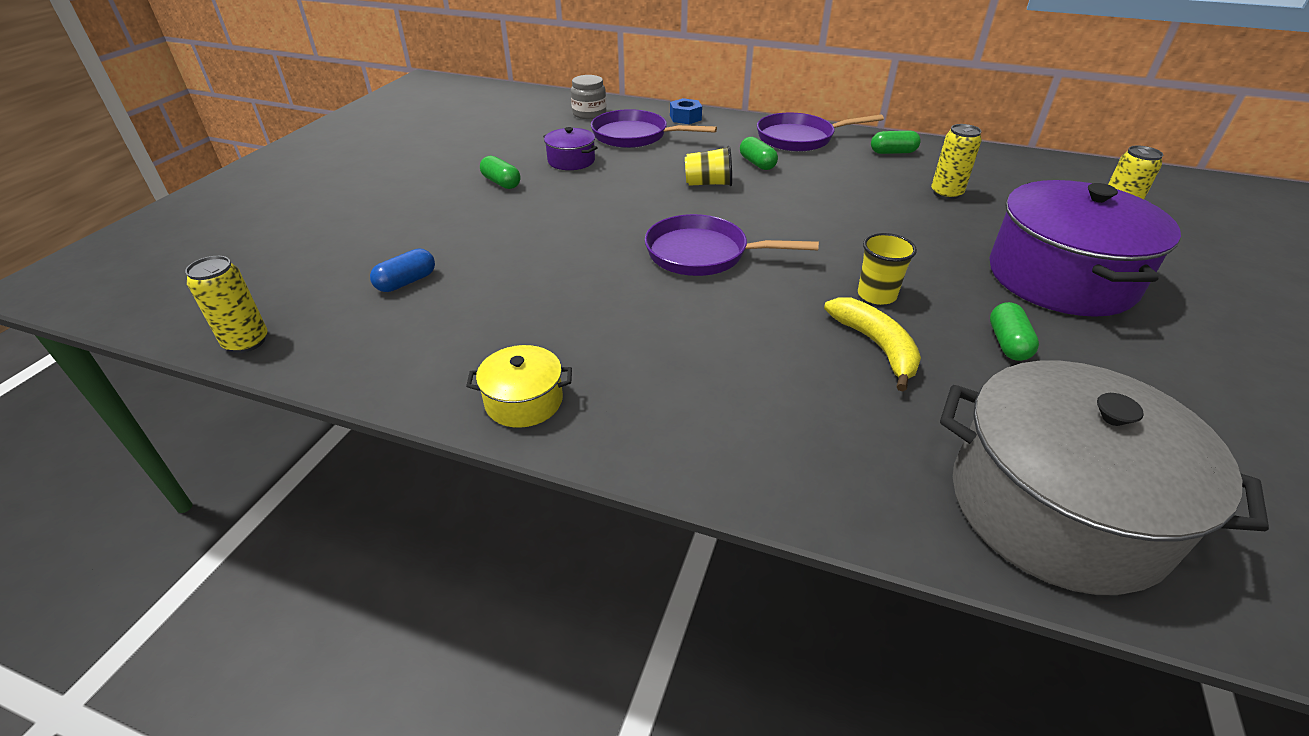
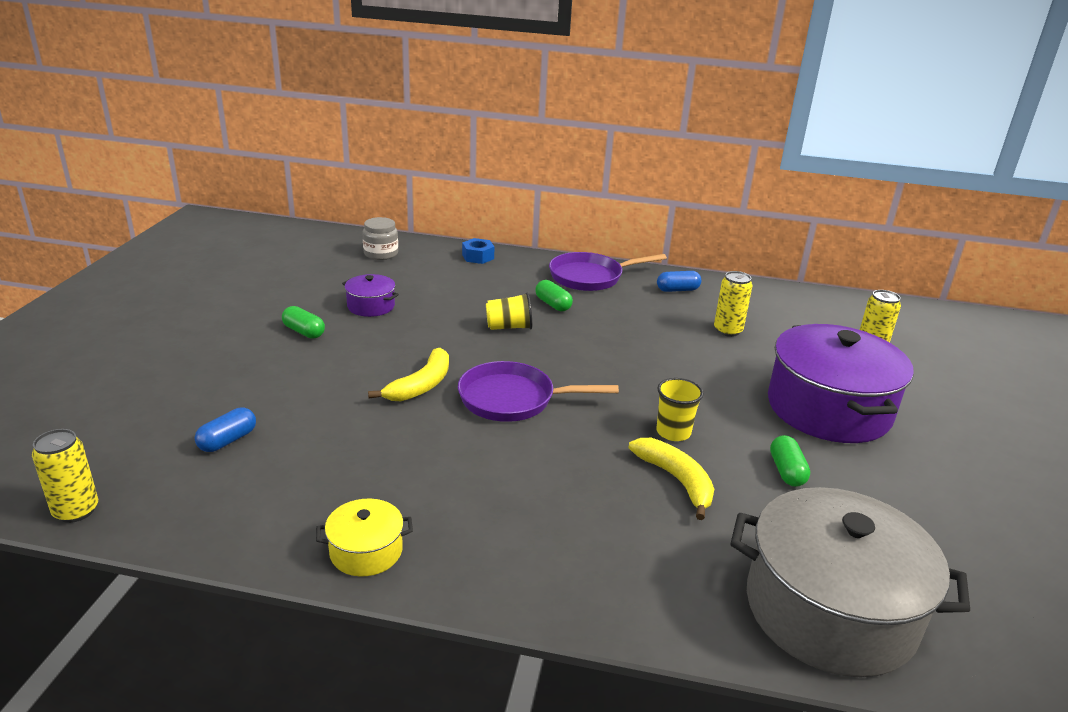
camera: 10 degrees left, 10 degrees down
purple pan [591,109,717,148] -> none
green capsule [871,131,921,154] -> blue capsule [657,271,701,292]
none -> yellow banana [368,348,449,401]

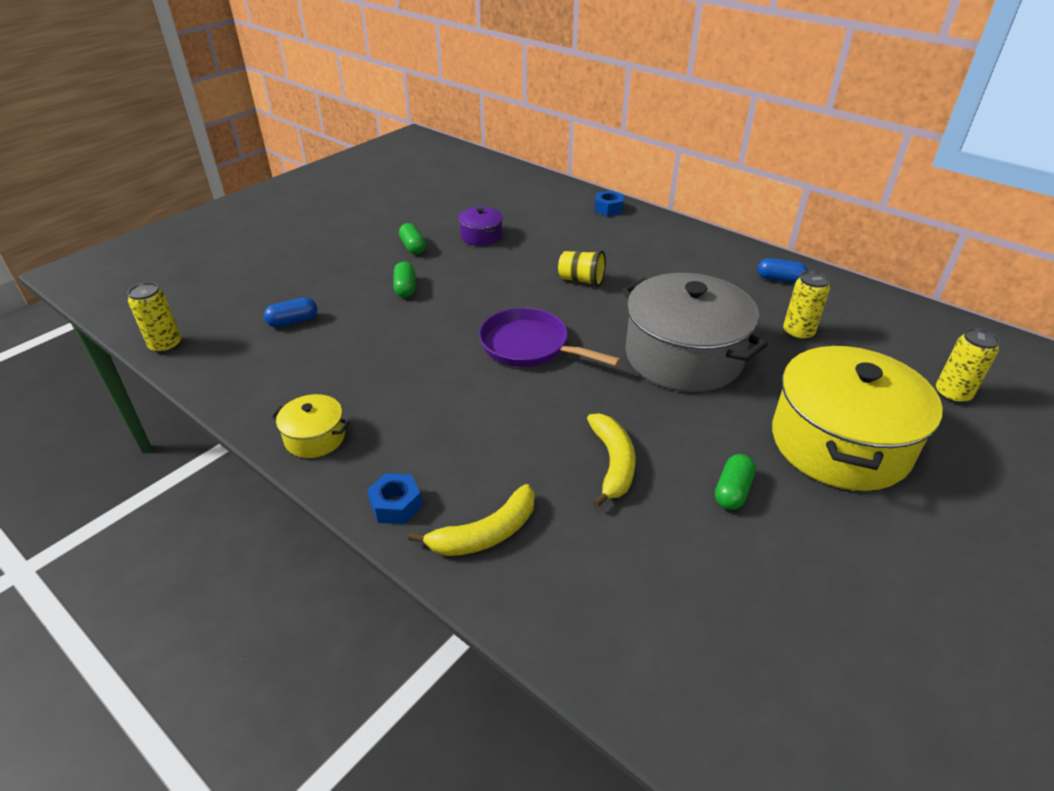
camera: 30 degrees right, 10 degrees up
grey jar [363,217,398,260] -> none
yellow banana [368,348,449,401] -> yellow banana moved to [408,484,534,556]
green capsule [535,280,573,311] -> green capsule moved to [393,261,415,298]
purple pan [549,252,667,291] -> none
yellow cup [656,378,704,441] -> none
grey pot [730,487,970,677] -> grey pot moved to [622,273,768,392]
purple pot [768,324,914,443] -> yellow pot [772,344,943,491]
none -> blue nut [367,473,422,524]

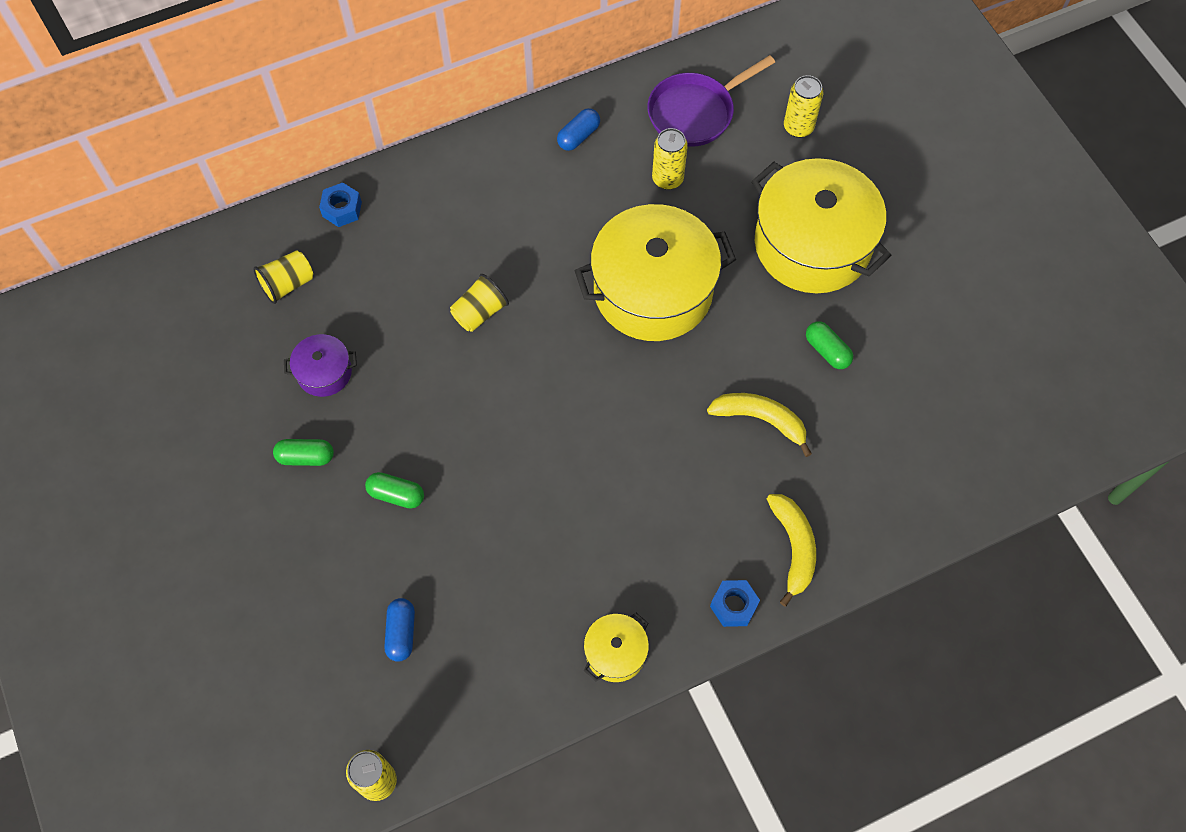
camera: 65 degrees left, 25 degrees up
purple pan [479,308,621,367] -> purple pan moved to [647,55,775,147]
grey pot [622,273,768,392] -> yellow pot [574,204,736,341]
none -> yellow cup [253,250,313,304]

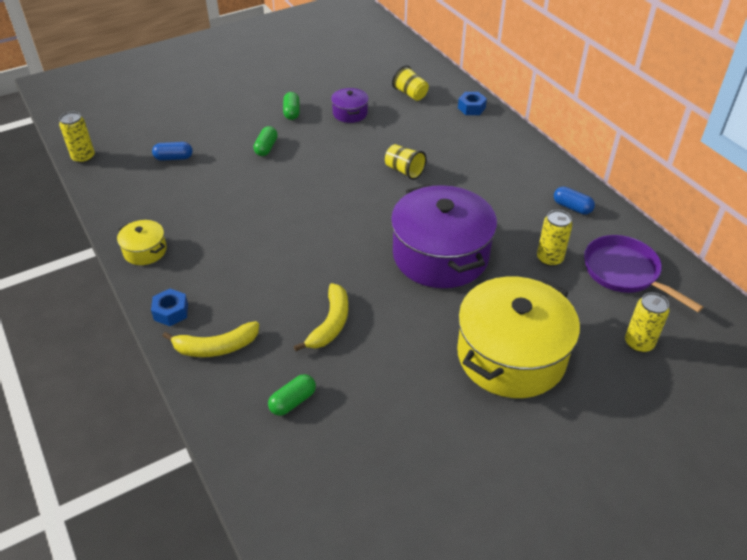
camera: 85 degrees right, 20 degrees down
yellow pot [574,204,736,341] -> purple pot [391,184,497,288]
green capsule [806,321,853,369] -> green capsule moved to [268,374,316,416]

